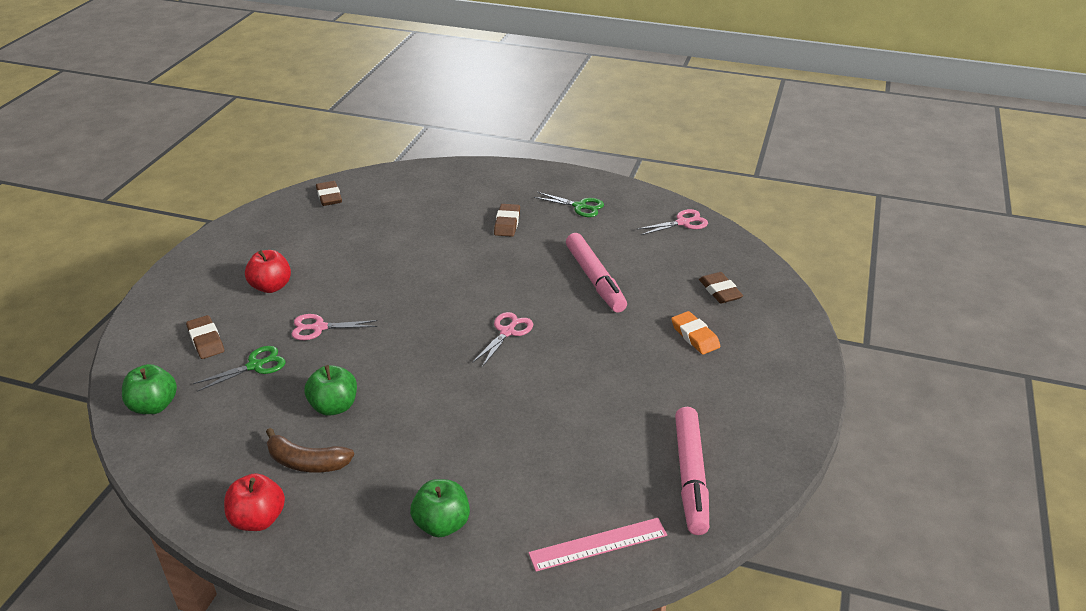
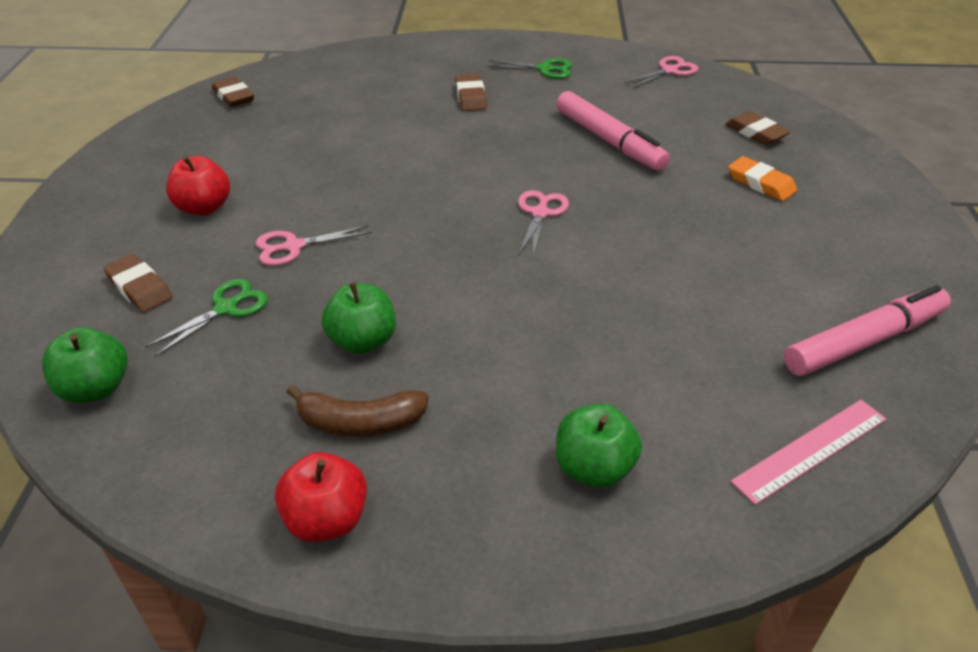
camera: 15 degrees left, 5 degrees up
pink marker [675,407,709,535] -> pink marker turned 105 degrees counterclockwise [784,285,951,376]

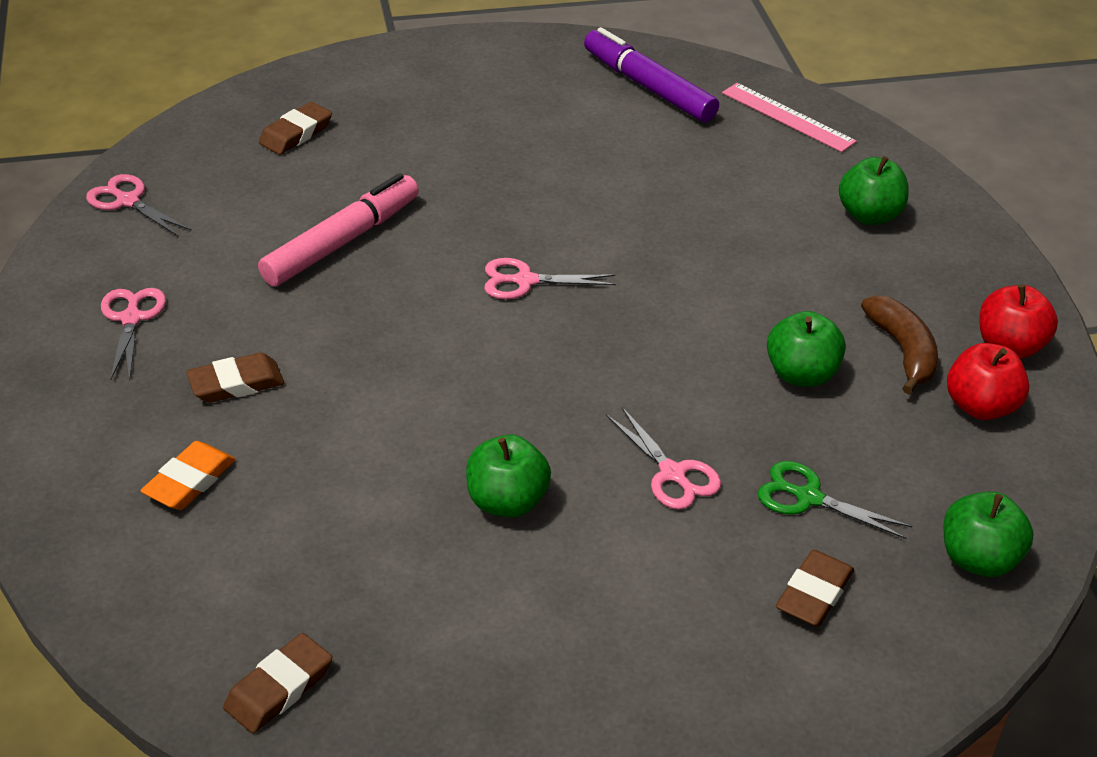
camera: 105 degrees left, 0 degrees up
red apple [166,156,230,216] -> red apple moved to [947,343,1029,420]
green scissors [487,58,572,79] -> pink scissors [101,288,166,380]
orange eraser [728,156,797,201] -> orange eraser moved to [140,441,236,510]
pink marker [784,285,951,376] -> purple marker [584,27,719,122]
none -> green apple [466,434,551,518]

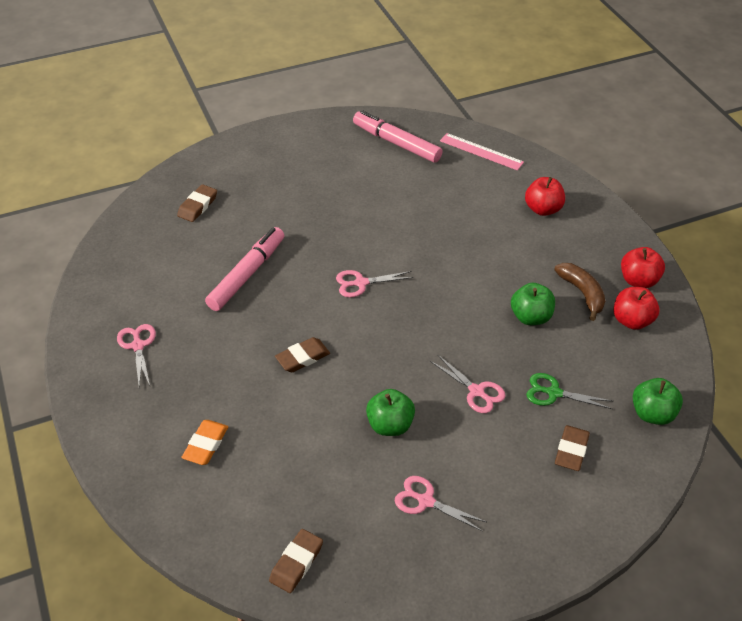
camera: 10 degrees left, 5 degrees up
pink scissors [86,174,192,237] -> pink scissors moved to [395,476,486,532]
brown eraser [186,353,284,403] -> brown eraser moved to [275,337,330,372]
purple marker [584,27,719,122] -> pink marker [353,110,443,163]
green apple [839,156,909,225] -> red apple [525,177,565,216]

